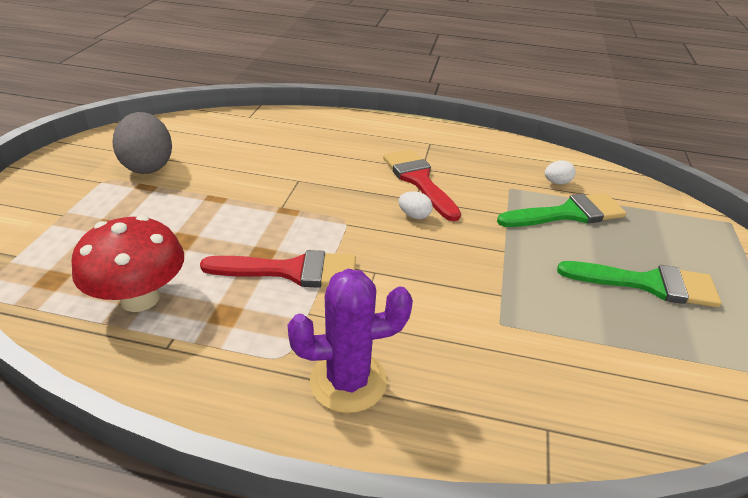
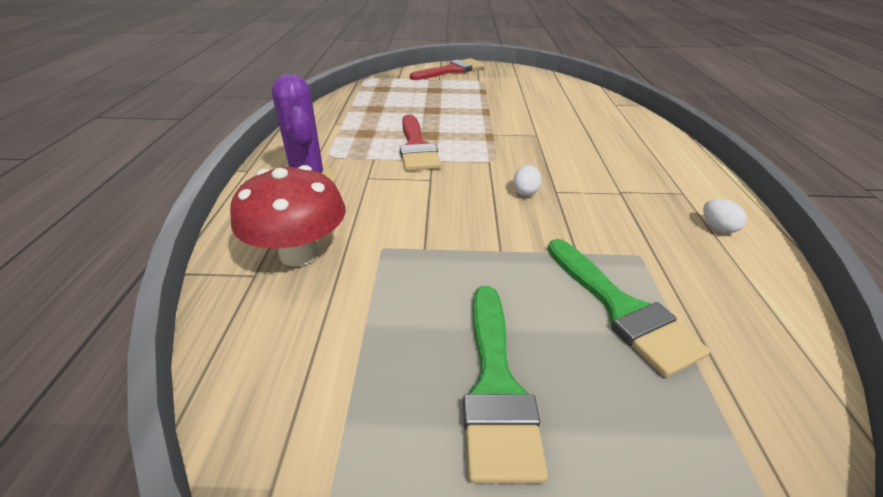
camera: 80 degrees right, 0 degrees up
red mushroom [71,215,184,312] -> red mushroom moved to [230,165,346,266]
grey egg [113,112,172,174] -> none
red brush [383,149,461,221] -> red brush moved to [410,58,485,80]
white egg [545,160,576,184] -> white egg moved to [703,199,746,233]

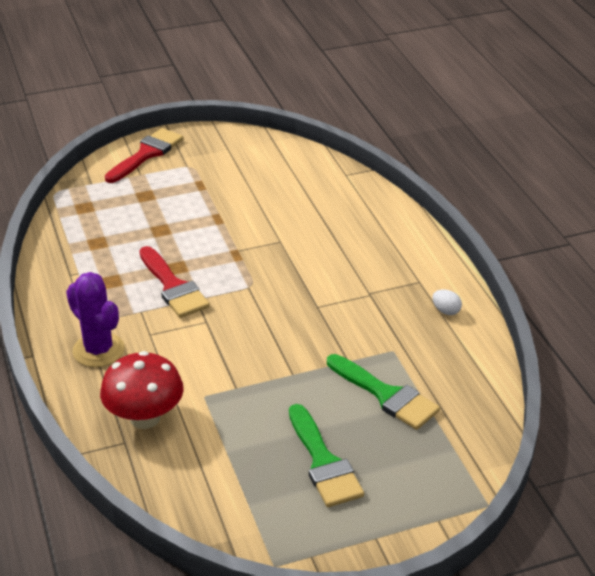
camera: 20 degrees left, 0 degrees up
white egg [513,165,542,196] -> none

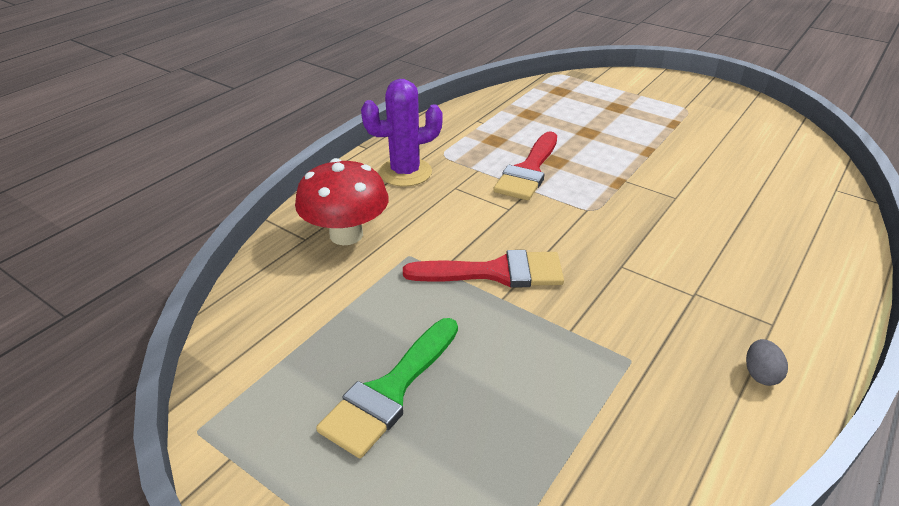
camera: 55 degrees right, 0 degrees up
purple cactus [66,272,125,367] -> purple cactus turned 60 degrees clockwise [361,79,443,187]
red brush [105,128,183,183] -> red brush moved to [403,250,564,288]
green brush [327,354,440,430] -> none
white egg [432,289,462,315] -> grey egg [746,339,788,386]

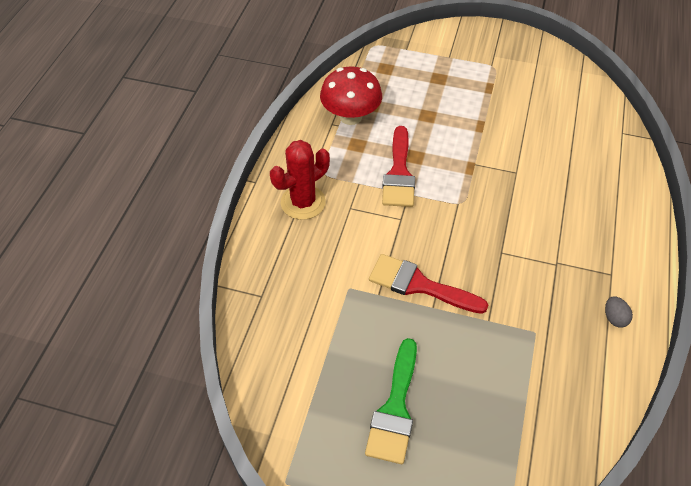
camera: 20 degrees left, 15 degrees up
red mushroom [295,158,389,245] -> red mushroom moved to [320,66,382,125]
purple cactus [361,79,443,187] -> red cactus [270,140,330,220]
red brush [403,250,564,288] -> red brush turned 135 degrees counterclockwise [369,254,488,314]

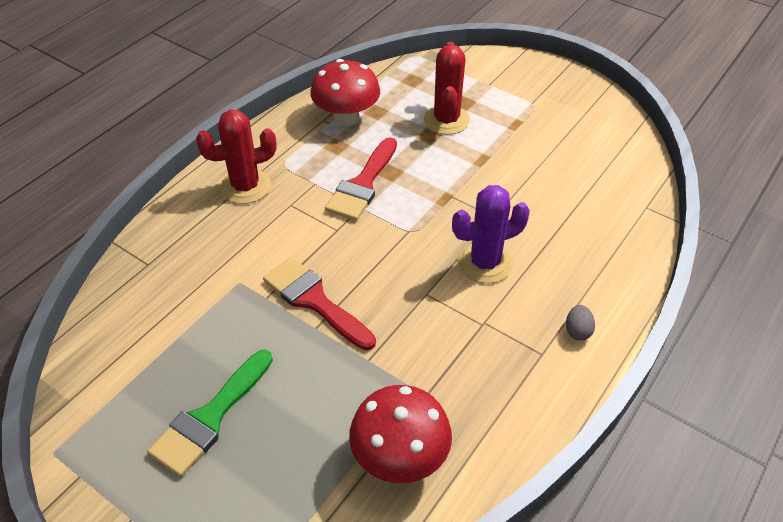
camera: 20 degrees right, 5 degrees down
grey egg [605,296,633,327] -> grey egg moved to [566,305,595,341]
none -> red mushroom [349,385,452,483]
none -> red cactus [424,42,470,135]
none -> purple cactus [452,185,530,283]

